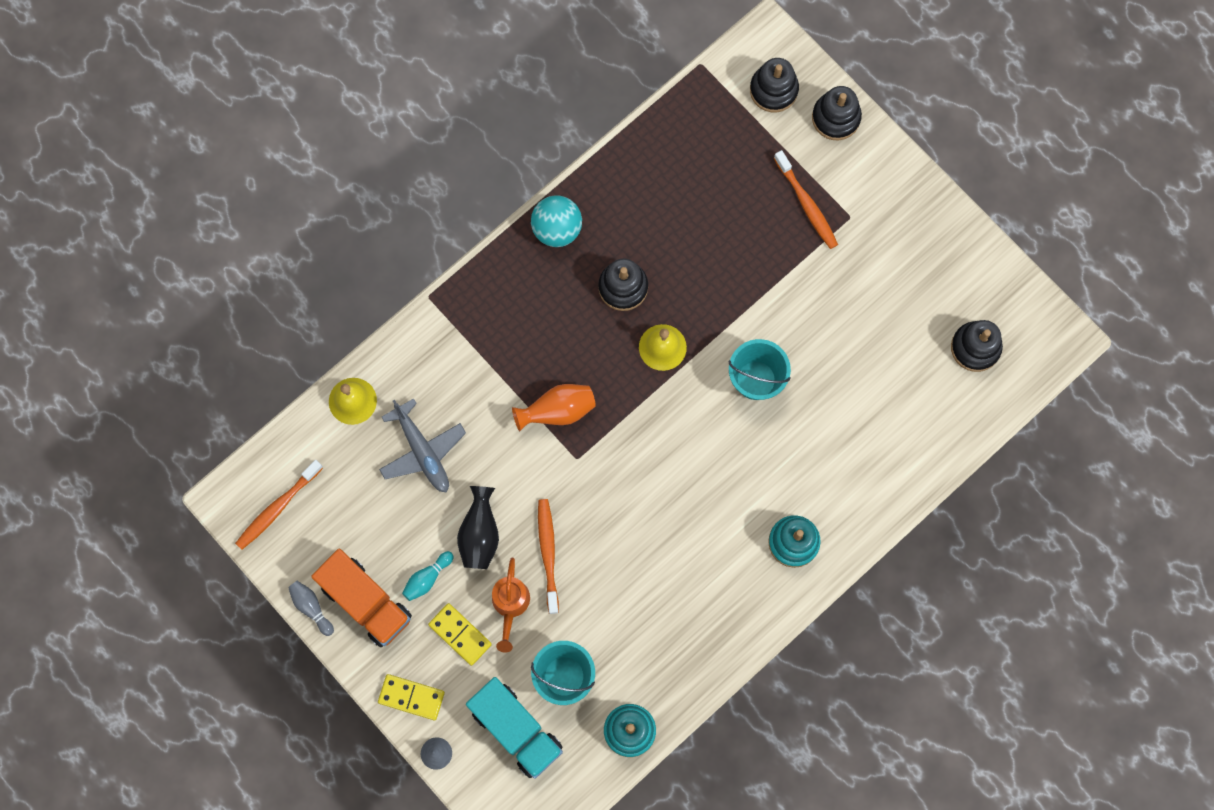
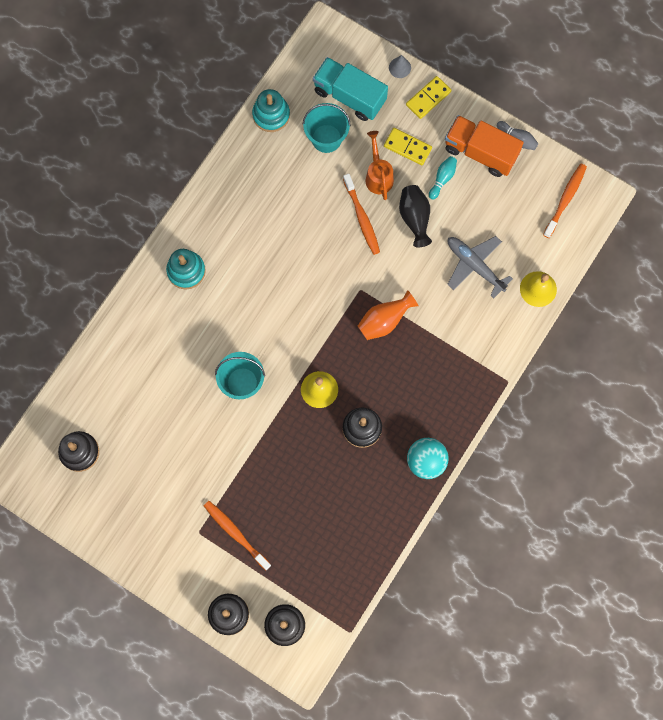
camera: 165 degrees right, 0 degrees up
yellow domino [378,674,445,720] -> yellow domino turned 45 degrees counterclockwise [406,76,451,119]

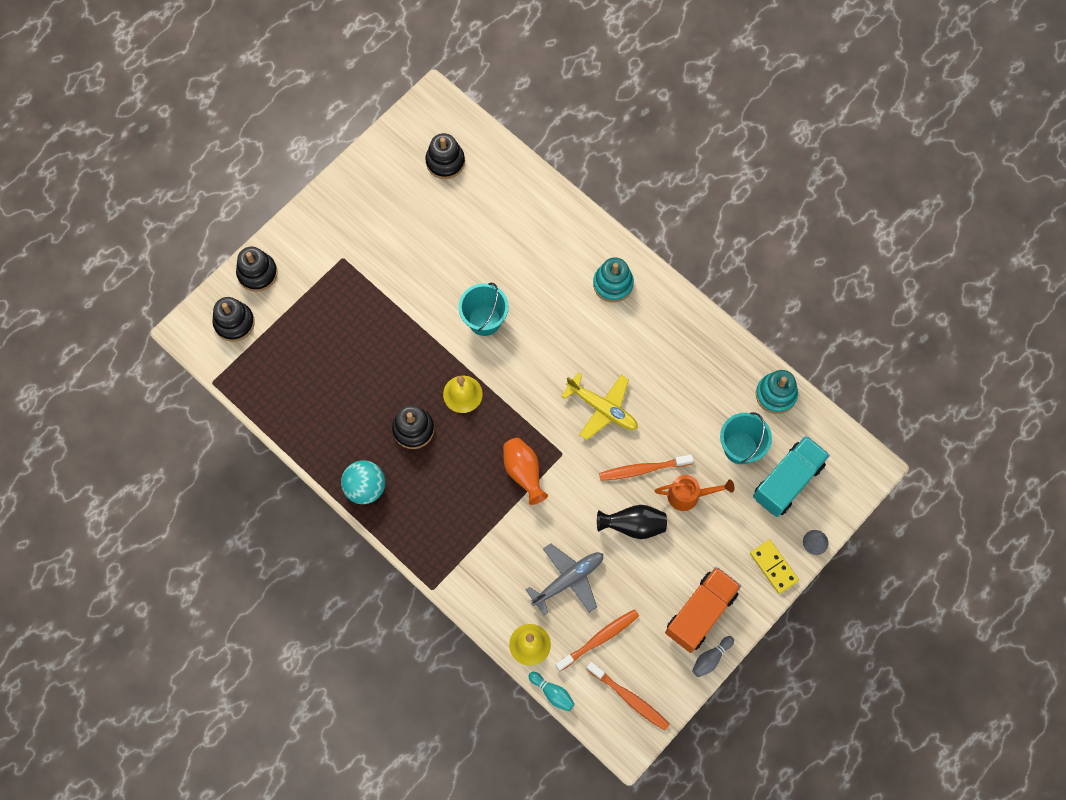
camera: 100 degrees right, 5 degrees down
orange toothbrush [204,501,271,570] -> orange toothbrush moved to [555,609,639,671]
yellow domino [384,128,432,166] -> none
turquoise bowling pin [429,156,457,200] -> turquoise bowling pin moved to [529,672,575,711]
none -> yellow plane [561,372,638,440]

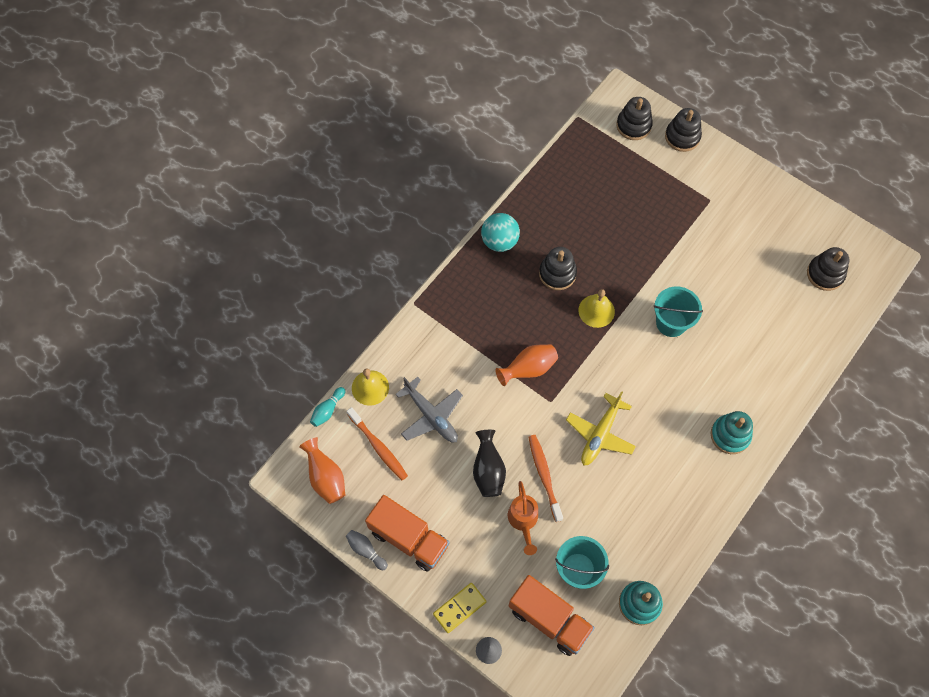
camera: 85 degrees right, 5 degrees down
orange toothbrush [587,662,670,731] -> orange vase [299,437,345,504]
turquoise truck [753,436,830,517] -> orange truck [508,575,595,656]

